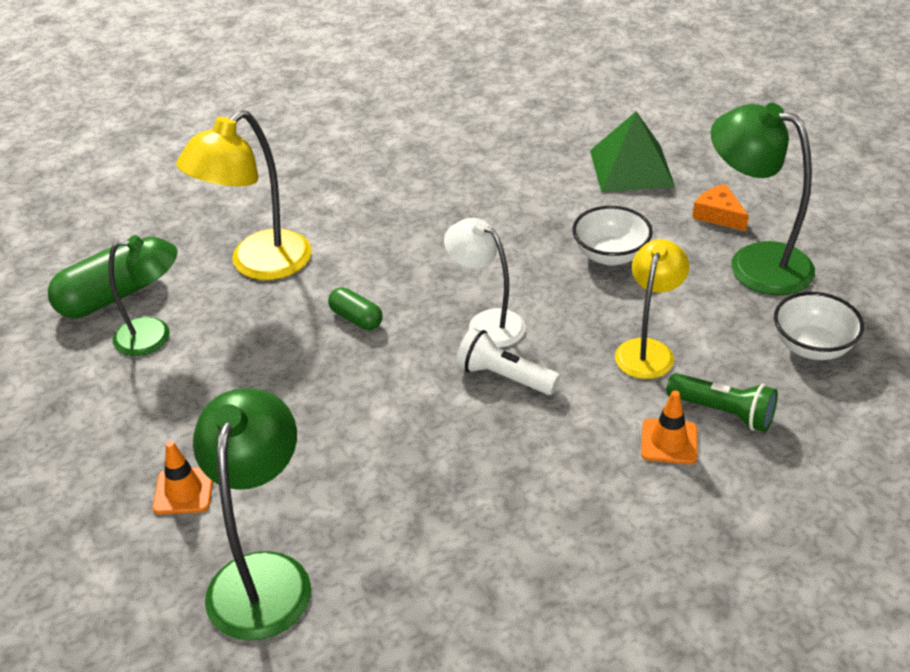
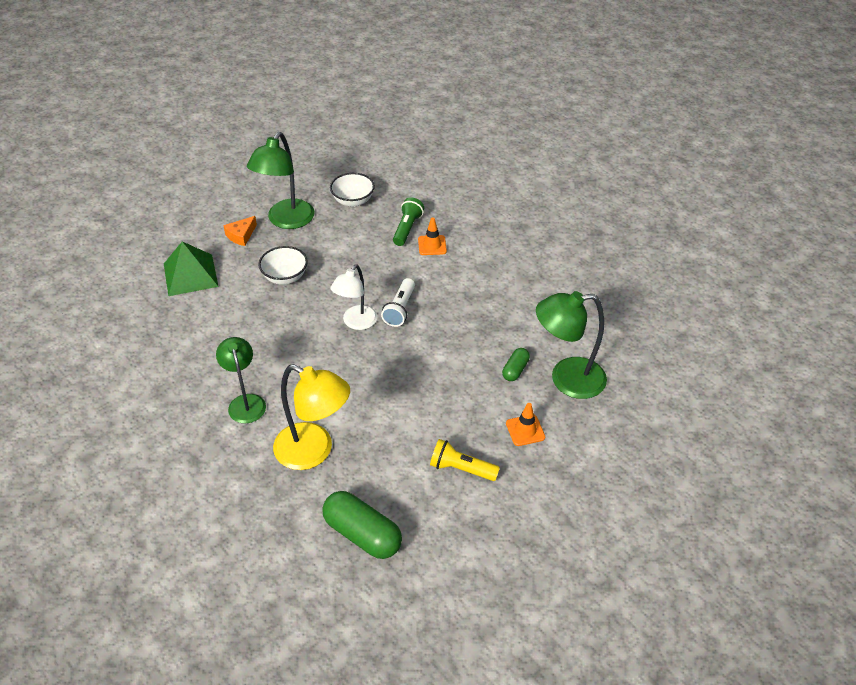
camera: 105 degrees left, 5 degrees up
green lamp [108,235,178,356] -> green lamp moved to [216,337,266,423]
green capsule [328,287,382,330] -> green capsule moved to [502,348,530,381]
yellow lamp [615,239,689,379] -> none
none -> yellow flashlight [430,439,500,481]

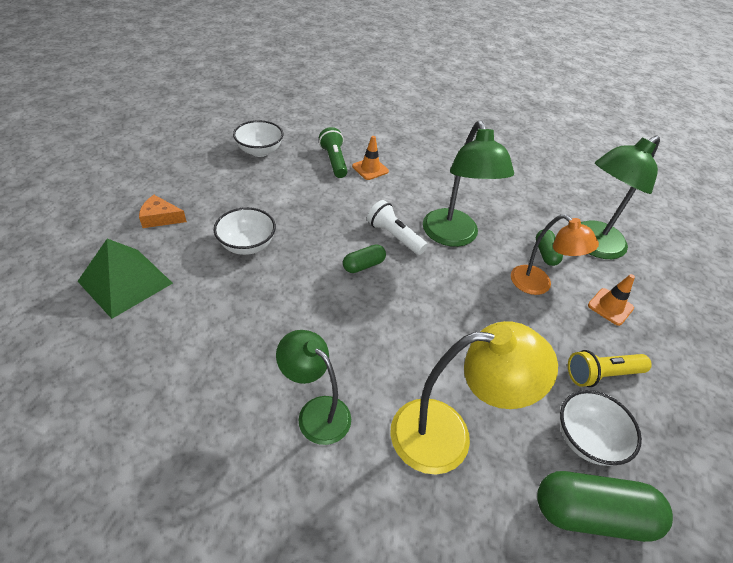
camera: 35 degrees left, 0 degrees up
orange cheese [223,216,257,246] -> orange cheese turned 90 degrees clockwise [139,195,187,228]
green lamp [247,132,315,229] -> green lamp moved to [423,120,514,247]
white lamp [331,265,377,330] -> green capsule [343,244,386,273]
white flashlight [381,278,415,327] -> white flashlight turned 150 degrees clockwise [367,200,428,255]
none -> orange lamp [511,214,599,295]
none -> white bowl [560,390,642,466]

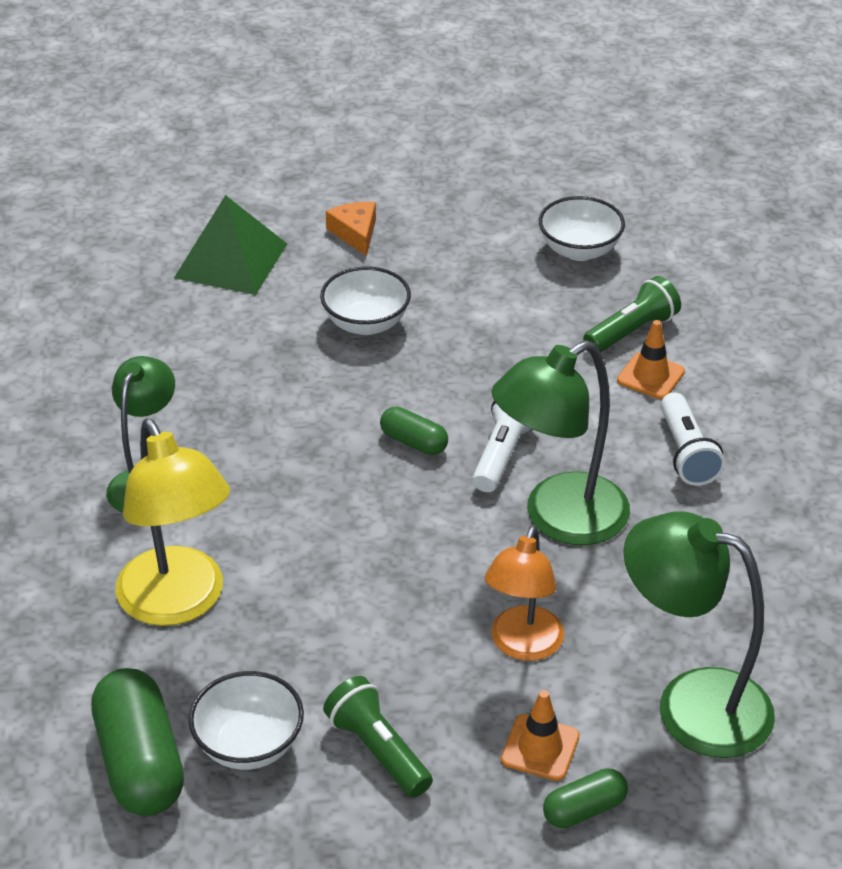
camera: 70 degrees right, 5 degrees down
green capsule [536,230,563,266] -> green capsule moved to [543,768,628,828]
yellow flashlight [568,350,652,387] -> green flashlight [323,676,433,798]
none -> white flashlight [660,393,725,486]

